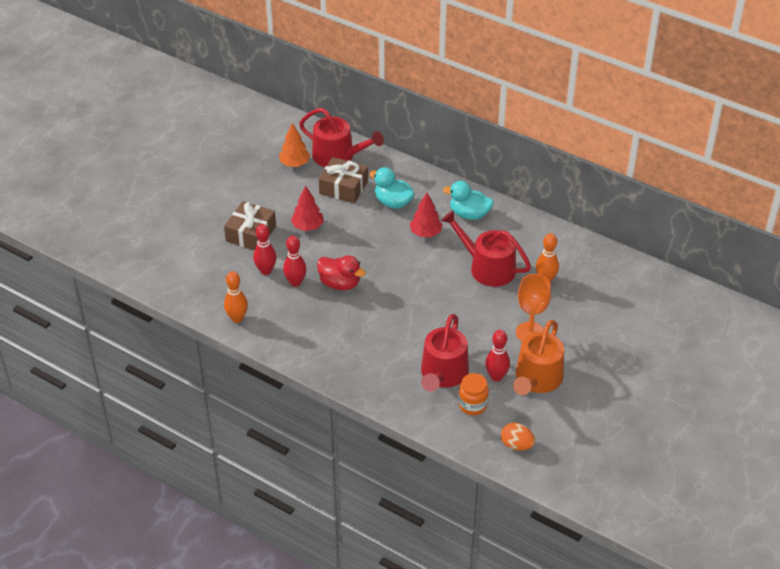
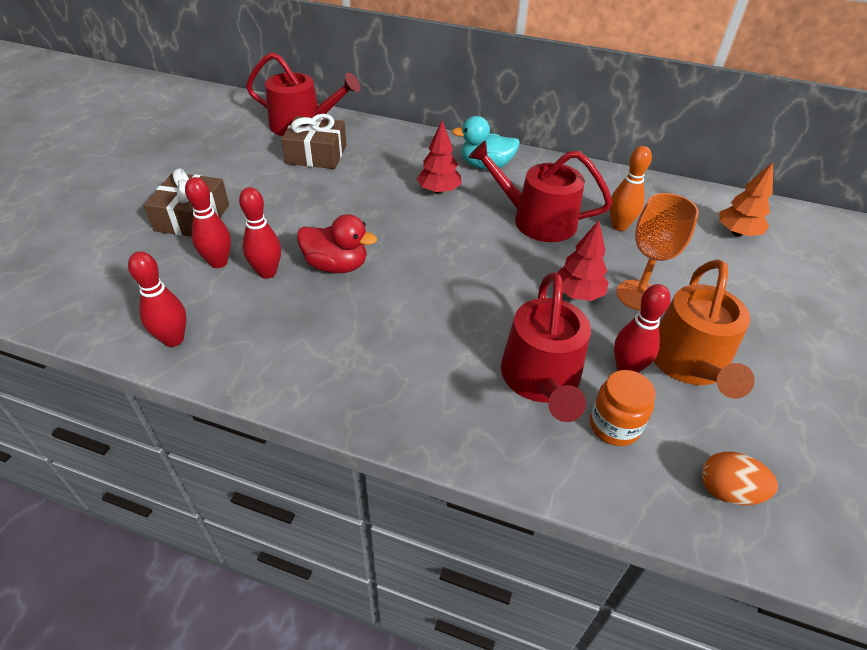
camera: 15 degrees left, 0 degrees up
orange bowling pin [224,271,248,323] -> red bowling pin [128,251,187,347]
orange tree [279,123,310,167] -> orange tree moved to [719,162,773,237]
red tree [291,185,324,231] -> red tree moved to [557,220,609,301]
turquoise duck [369,167,415,209] -> none

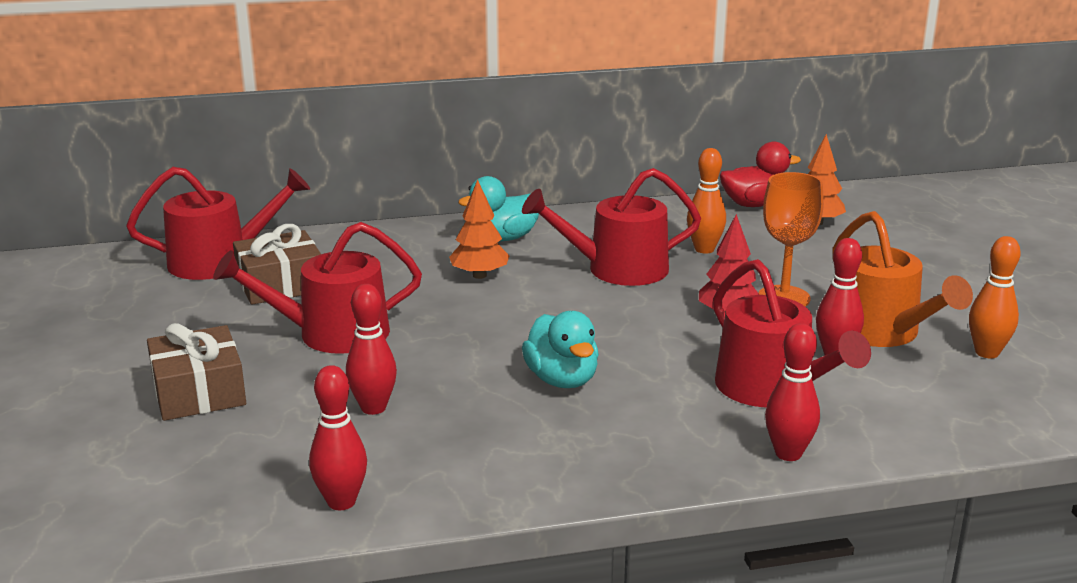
camera: 30 degrees left, 20 degrees down
red bowling pin [185,177,231,268] -> red bowling pin moved to [765,323,820,461]
red duck [297,214,377,273] -> red duck moved to [720,142,801,207]
red tree [417,121,461,194] -> orange tree [449,179,509,279]
orange jar [590,370,656,446] -> none
orange egg [702,452,778,505] -> none
none -> red watering can [213,222,422,354]
none -> turquoise duck [522,311,599,388]
none -> orange bowling pin [969,236,1021,359]

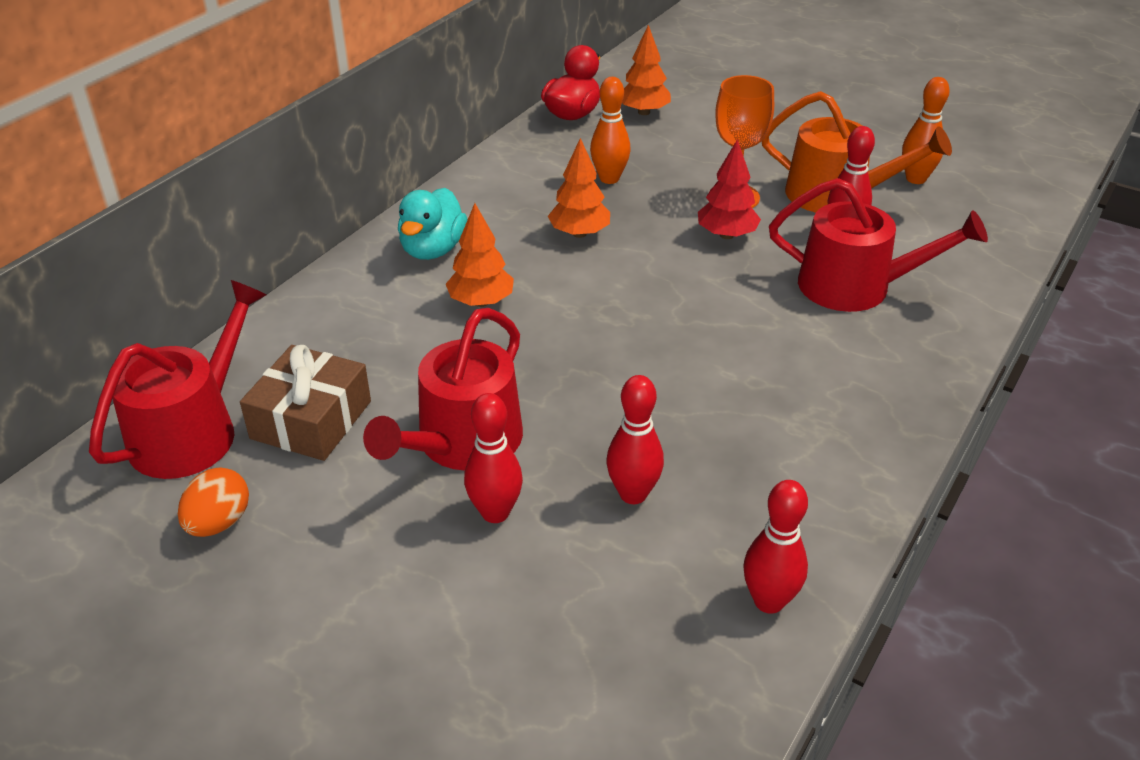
camera: 45 degrees left, 15 degrees up
brown gift [147,323,246,421] -> none
red watering can [522,168,701,286] -> orange tree [548,138,610,238]
turquoise duck [522,311,599,388] -> none
red bowling pin [765,323,820,461] -> red bowling pin moved to [464,393,523,523]
none -> orange egg [178,467,249,537]

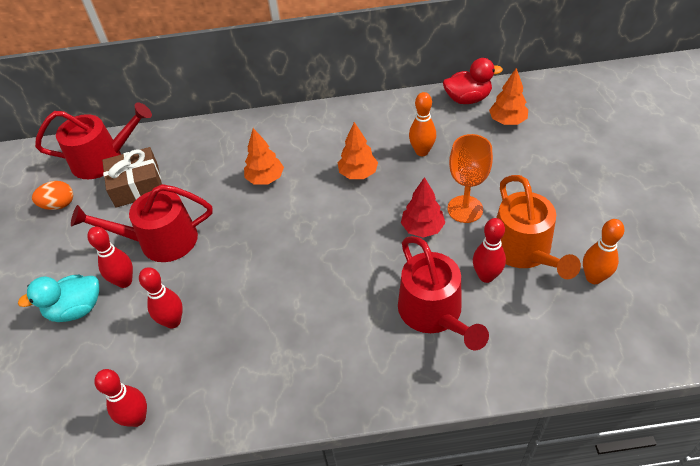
camera: 55 degrees right, 10 degrees up
turquoise duck [398,188,467,260] -> turquoise duck moved to [18,275,99,322]

